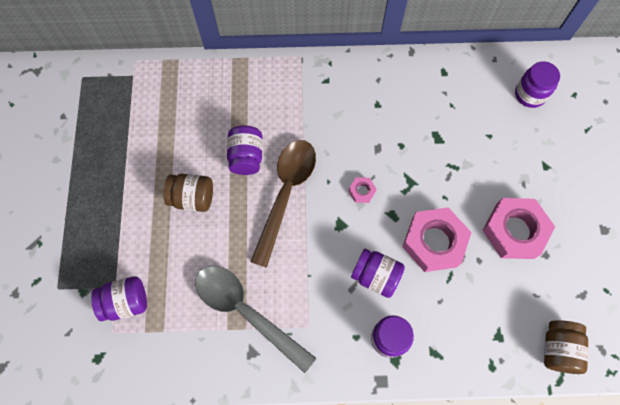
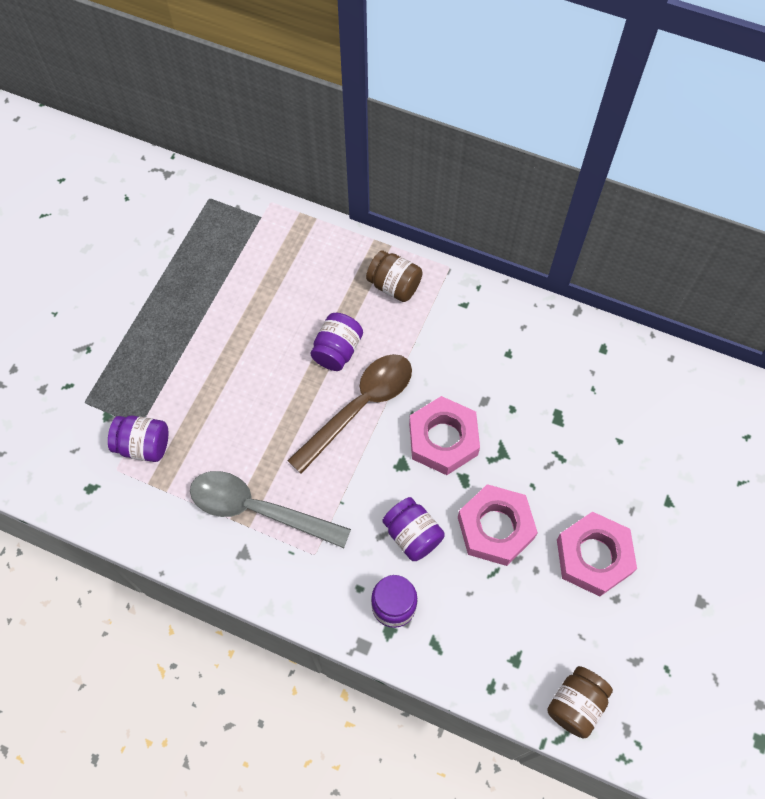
camera: 25 degrees right, 5 degrees down
brown jar [163,174,213,212] -> brown jar moved to [366,250,423,302]
grey spoon [195,266,316,373] -> grey spoon turned 45 degrees counterclockwise [190,471,351,548]
pink nut [349,177,377,203] -> pink nut [409,396,480,475], size x2.31
purple jar [515,61,560,108] -> none

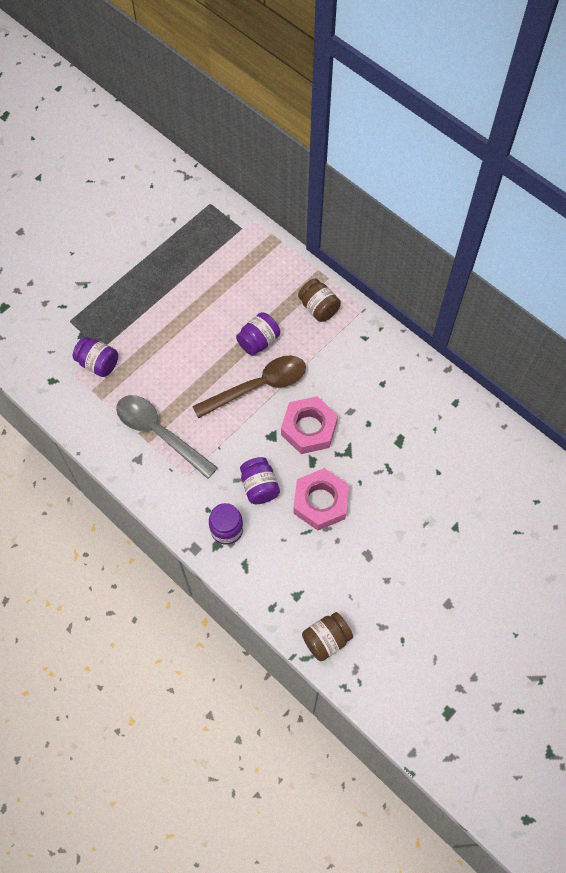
camera: 20 degrees right, 0 degrees up
pink nut [557,512,637,597] -> none

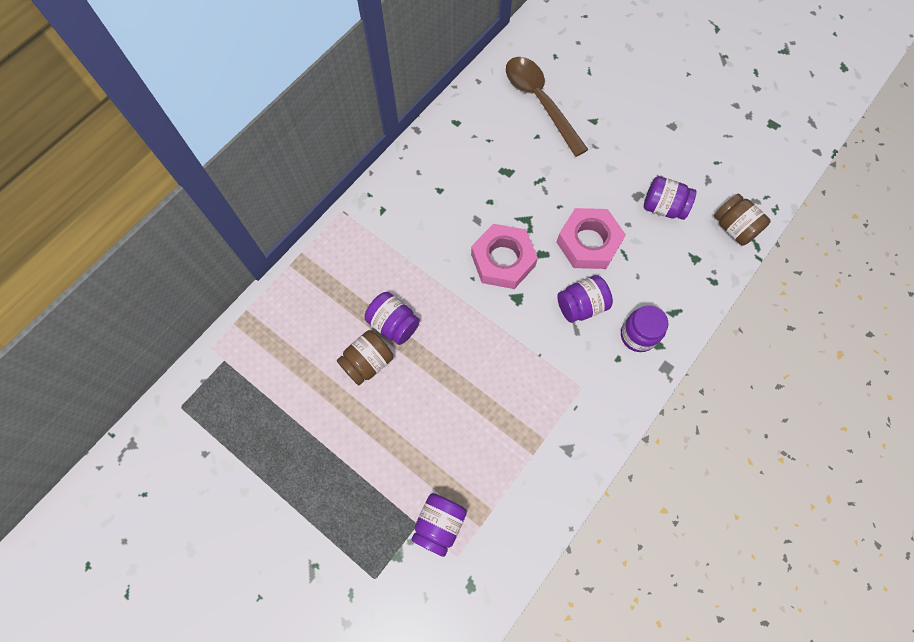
camera: 95 degrees left, 5 degrees up
grey spoon [116,395,218,479] -> none
brown spoon [192,355,306,419] -> brown spoon moved to [506,57,589,157]
brown jar [298,279,341,322] -> brown jar moved to [337,330,393,385]
none -> purple jar [644,176,696,220]

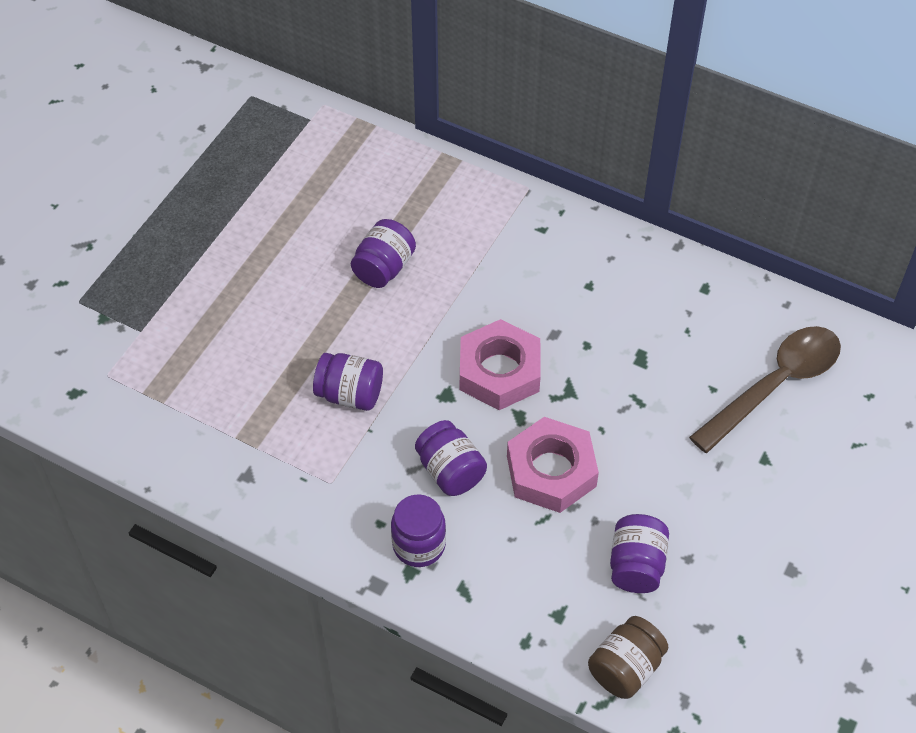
camera: 80 degrees right, 15 degrees down
brown jar [337,330,393,385] -> none
purple jar [411,493,467,557] -> purple jar moved to [313,353,383,411]

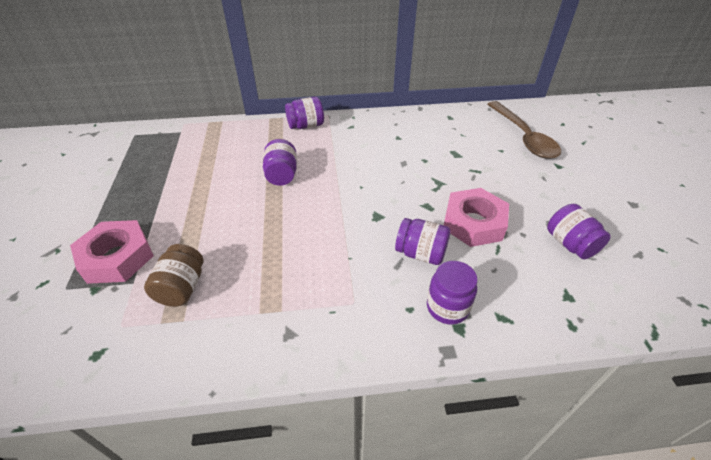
camera: 35 degrees left, 10 degrees down
purple jar [313,353,383,411] -> purple jar moved to [285,97,324,129]
pink nut [460,319,541,410] -> pink nut moved to [70,220,154,284]
brown jar [588,616,669,699] -> brown jar moved to [144,244,204,307]
brown spoon [689,326,841,453] -> brown spoon turned 150 degrees clockwise [487,101,561,159]

